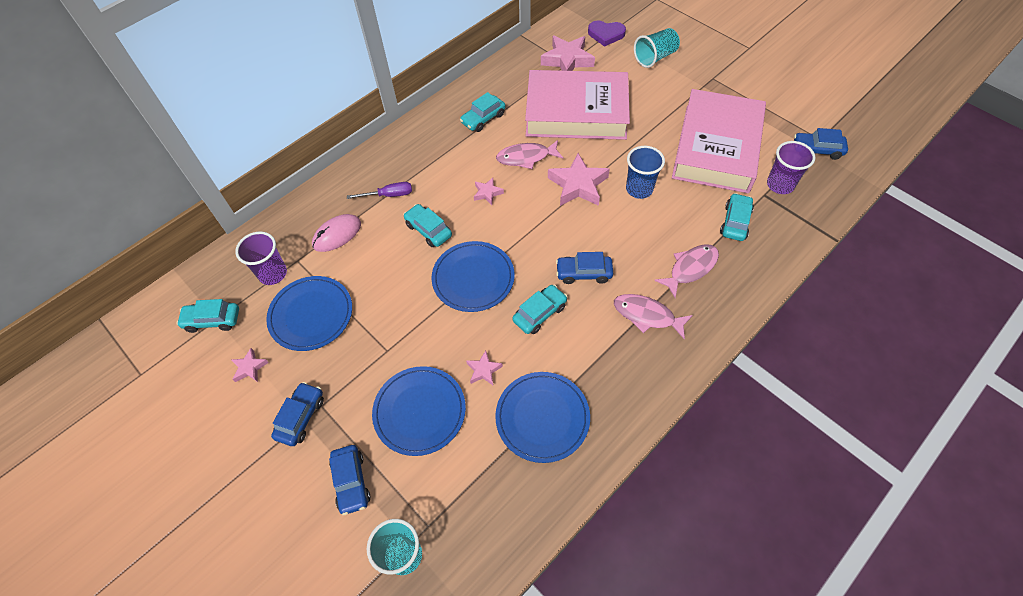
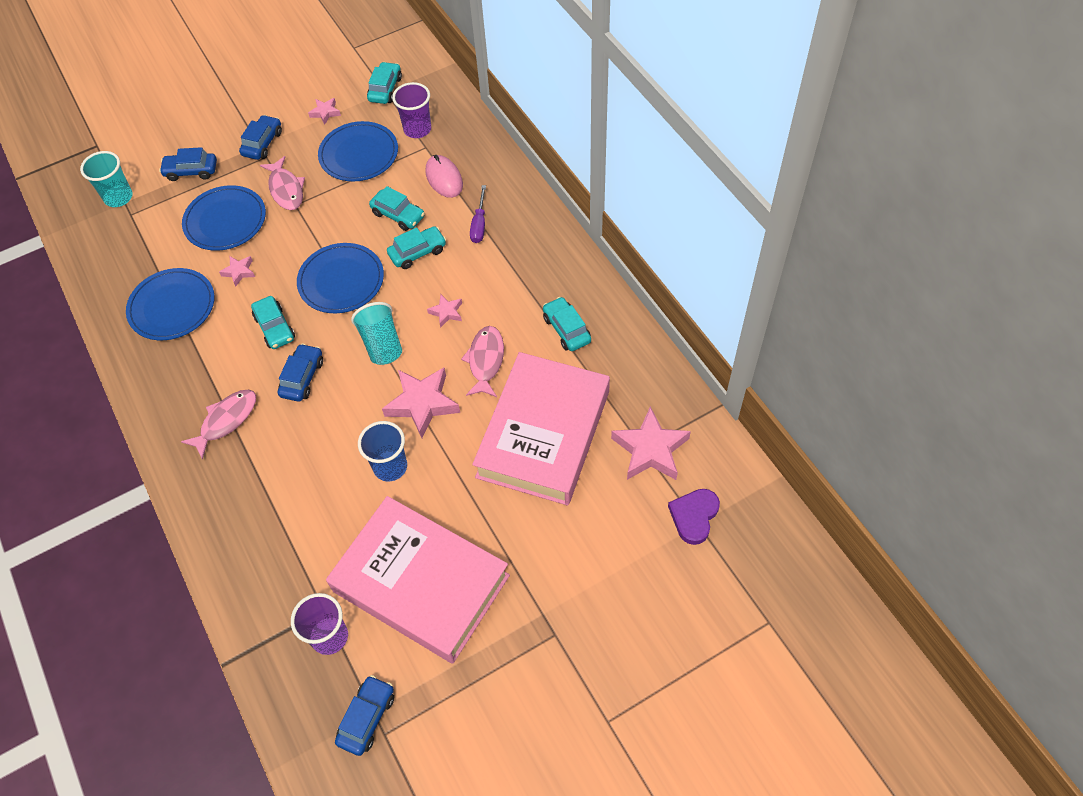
camera: 105 degrees right, 0 degrees up
blue car [271,382,324,446] -> blue car turned 105 degrees counterclockwise [239,115,282,160]
turquoise cup [634,28,680,68] -> turquoise cup moved to [351,302,402,365]
pink fish [654,244,719,298] -> pink fish moved to [260,156,305,210]
turquoise car [720,193,754,241] -> turquoise car moved to [369,186,425,231]

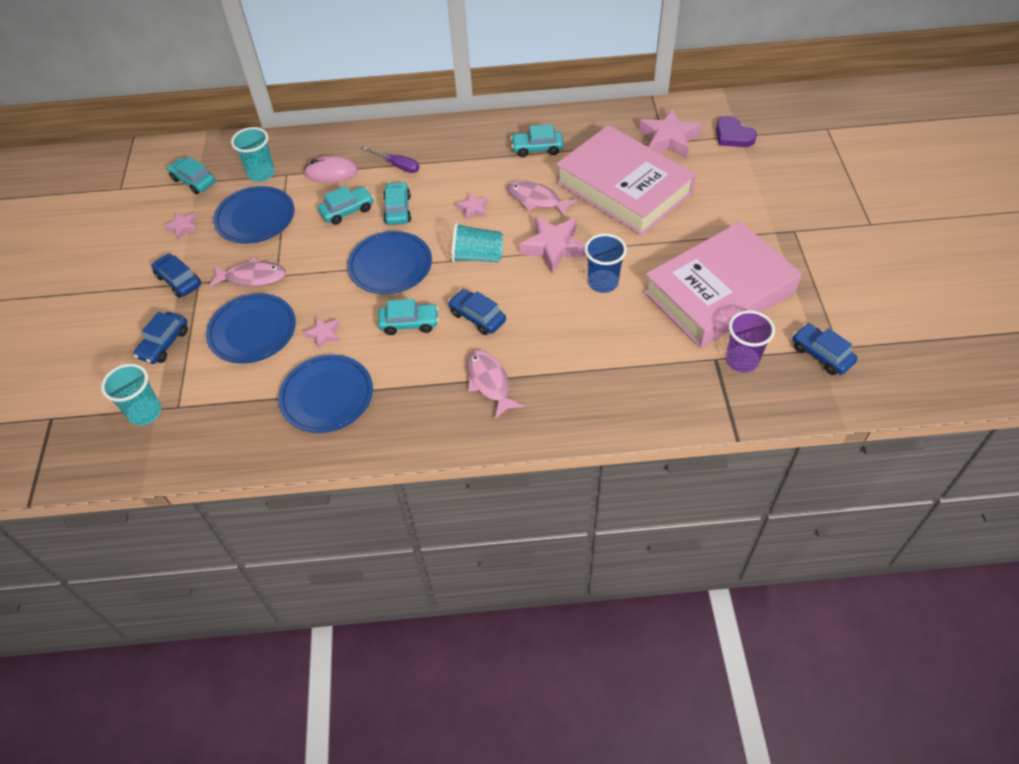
camera: 65 degrees left, 5 degrees down
purple cup [392,82,431,138] -> turquoise cup [231,127,275,182]

